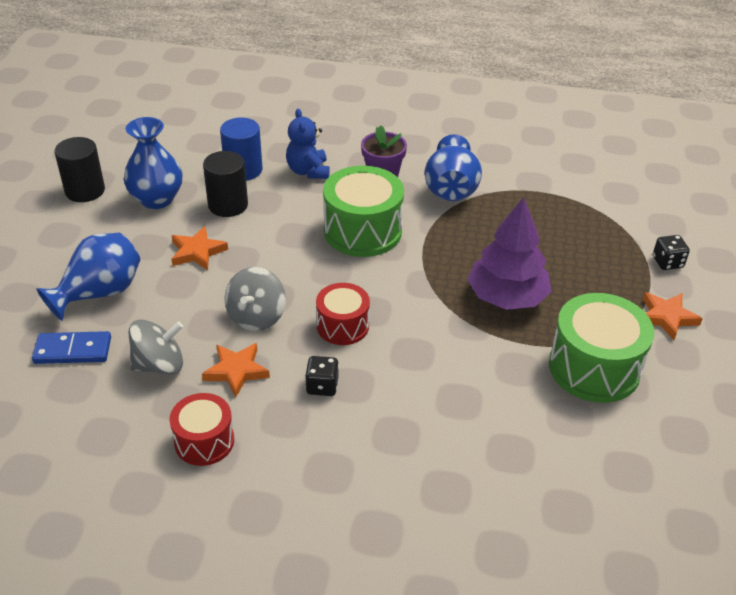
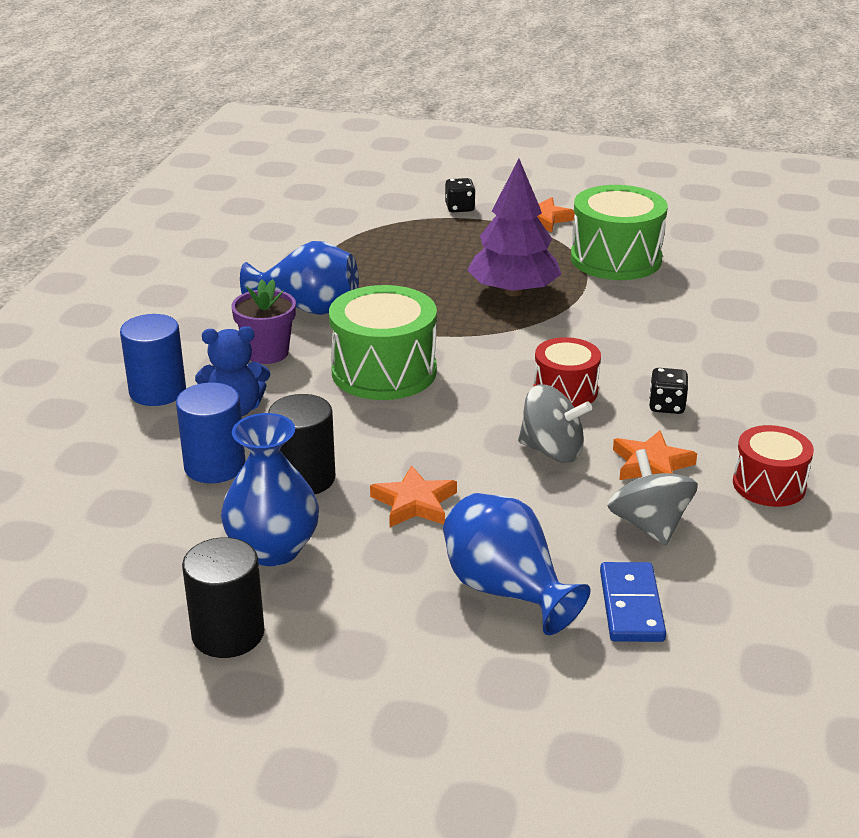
camera: 85 degrees left, 10 degrees down
none -> blue cylinder [120,314,186,406]

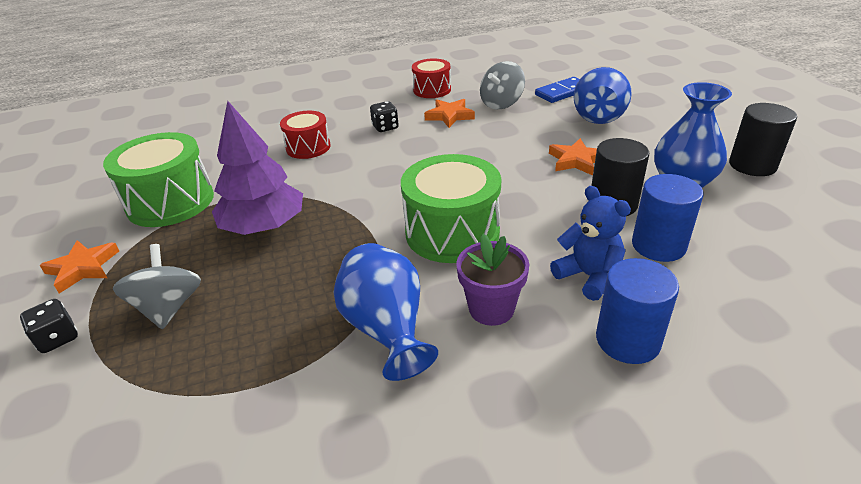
camera: 120 degrees left, 5 degrees up
grey spinning top [518,385,592,463] -> grey spinning top moved to [113,244,201,329]
red drum [533,337,601,408] -> red drum moved to [280,111,331,159]

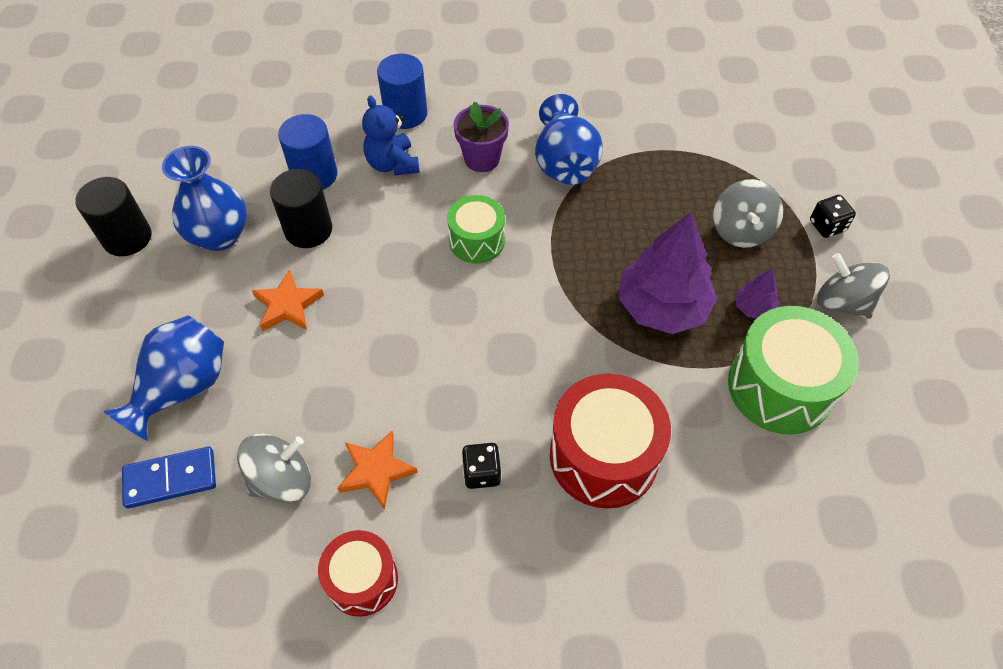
camera: 165 degrees left, 20 degrees up
orange star [39,240,119,294] -> grey spinning top [817,253,890,319]
red drum [280,111,331,159] -> red drum [550,374,671,509], size x1.66
green drum [401,154,501,263] -> green drum [447,195,505,264], size x0.60
none -> purple tree [735,269,780,319]

